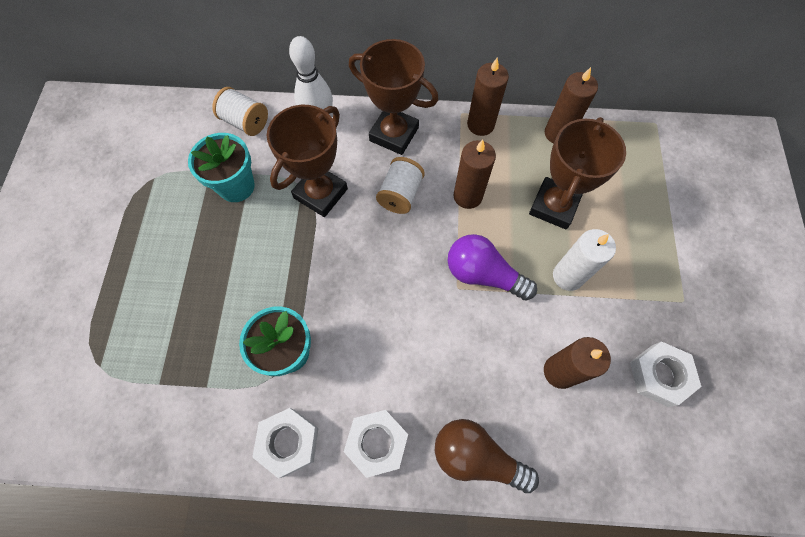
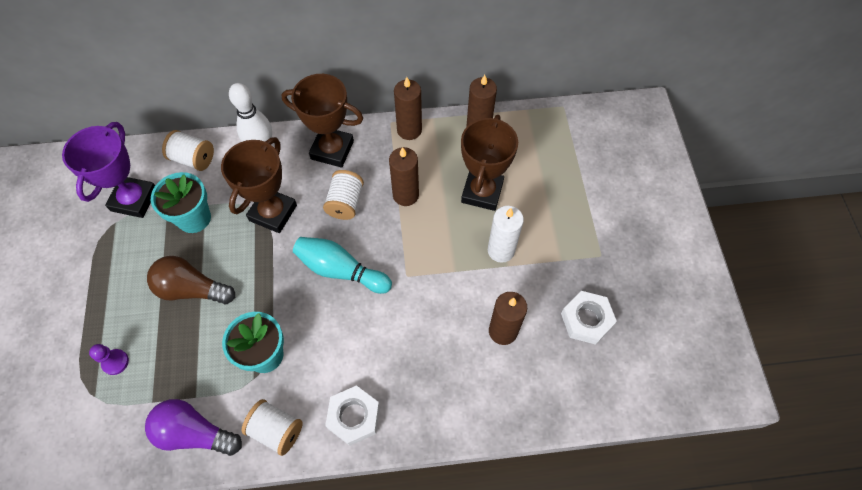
camera: 10 degrees left, 5 degrees down
white nut [252,408,318,478] -> white spool [241,399,303,456]
brown light bulb [435,419,539,493] -> brown light bulb moved to [147,256,235,304]
purple light bulb [448,234,537,300] -> purple light bulb moved to [145,399,242,456]
none -> purple trophy [62,122,155,218]
none -> purple pawn [89,344,129,375]
none -> turquoise bowling pin [293,237,392,294]

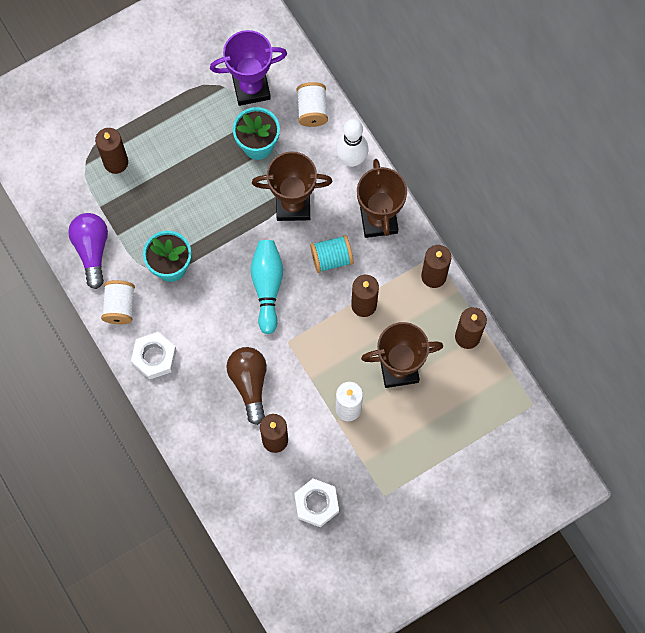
camera: 65 degrees right, 10 degrees up
purple pawn [89,344,129,375] -> brown candle [95,128,128,174]
brown light bulb [147,256,235,304] -> brown light bulb moved to [226,347,267,425]
white spool [323,170,364,220] -> turquoise spool [310,235,353,273]

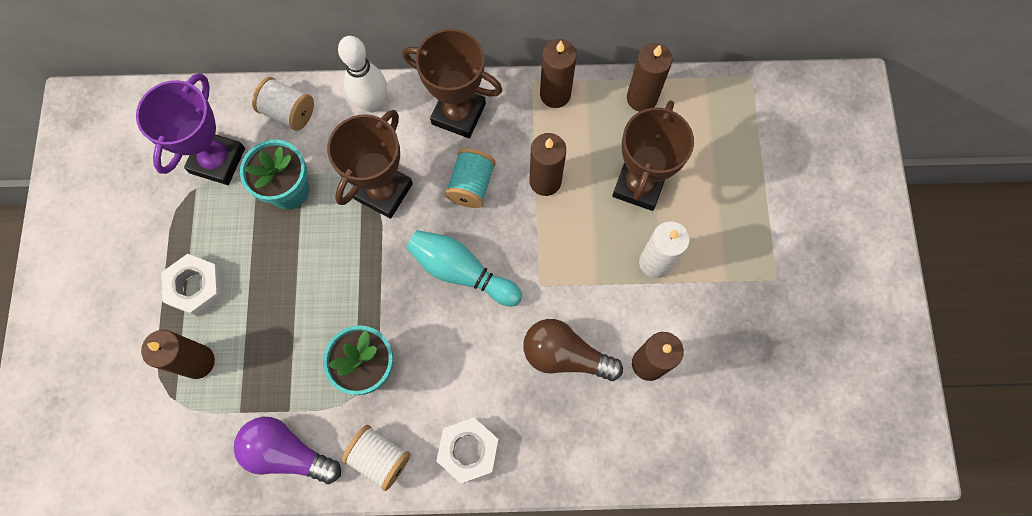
camera: 60 degrees left, 0 degrees up
white nut [294,479,339,528] -> white nut moved to [161,254,224,317]

